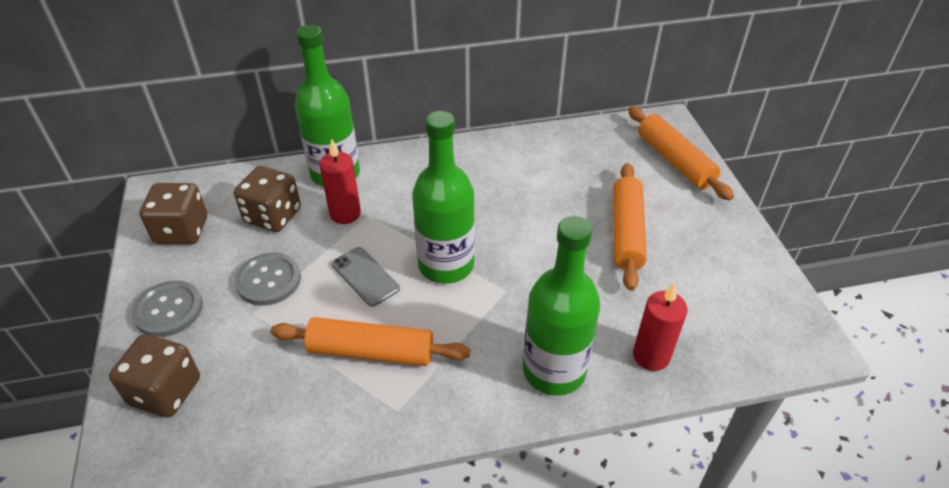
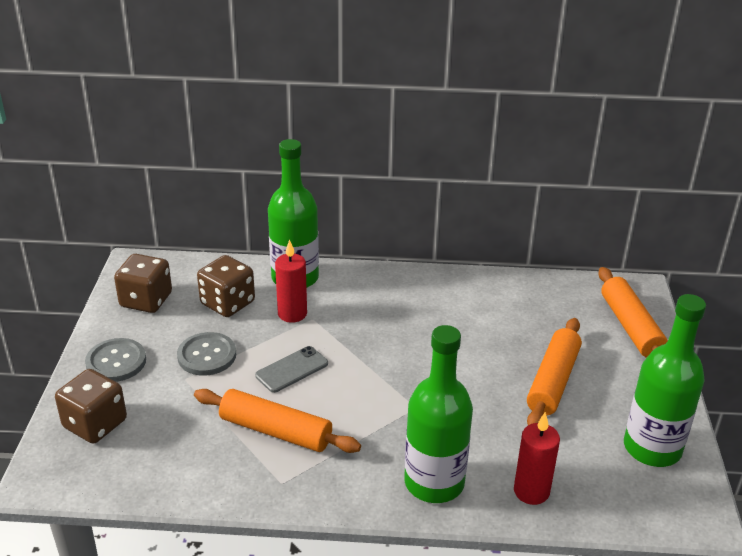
camera: 15 degrees right, 10 degrees down
grey phone [332,247,400,307] -> grey phone turned 75 degrees clockwise [255,346,328,393]
green bottle [412,111,475,284] -> green bottle moved to [624,294,706,467]

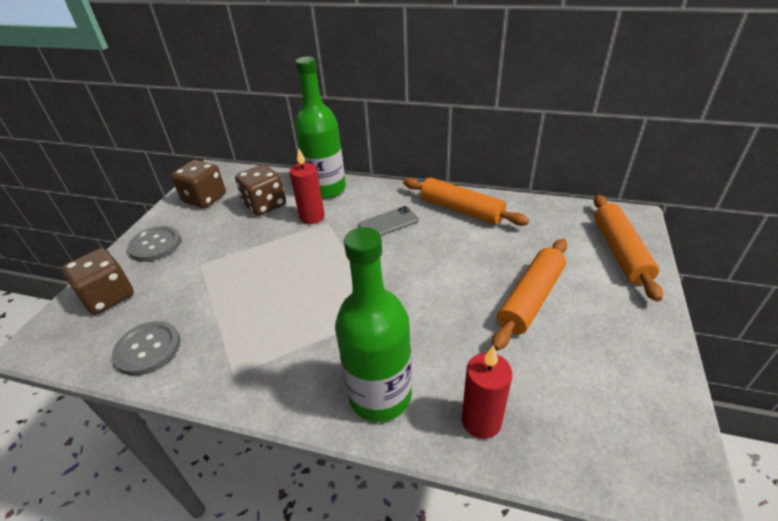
camera: 15 degrees right, 5 degrees up
grey button [177,332,236,376] -> grey button moved to [112,321,181,376]
orange rolling pin [194,389,361,453] -> orange rolling pin moved to [403,177,529,226]
grey phone [255,346,328,393] -> grey phone moved to [358,206,419,236]
green bottle [624,294,706,467] -> none

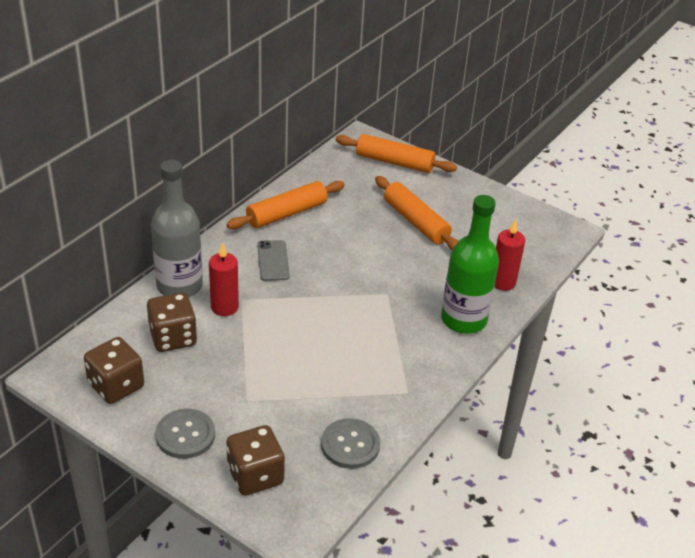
camera: 75 degrees left, 0 degrees up
green bottle [295,57,346,199] -> grey bottle [151,160,203,297]

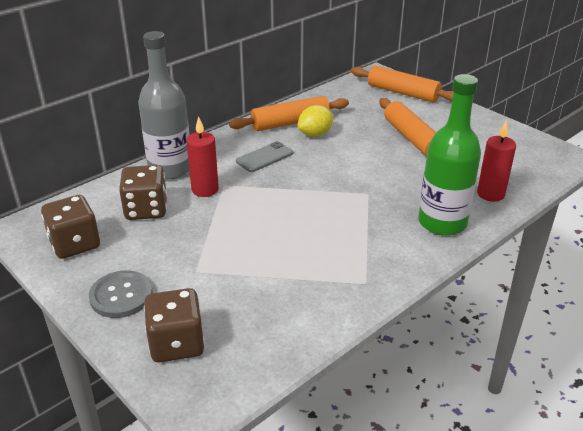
camera: 15 degrees right, 5 degrees down
grey phone [257,240,290,281] -> grey phone turned 45 degrees clockwise [236,141,293,172]
grey button [321,418,380,469] -> none
none -> yellow lemon [297,105,334,137]

